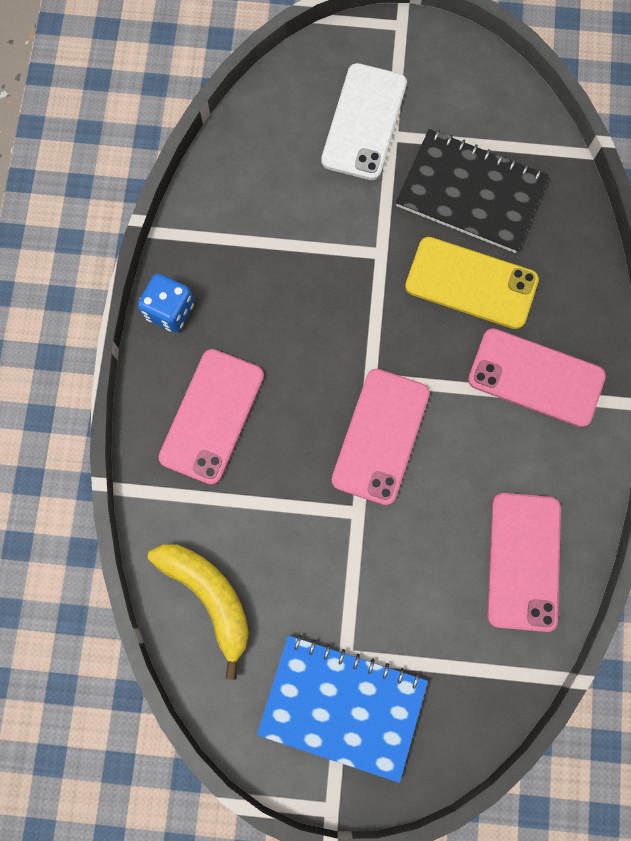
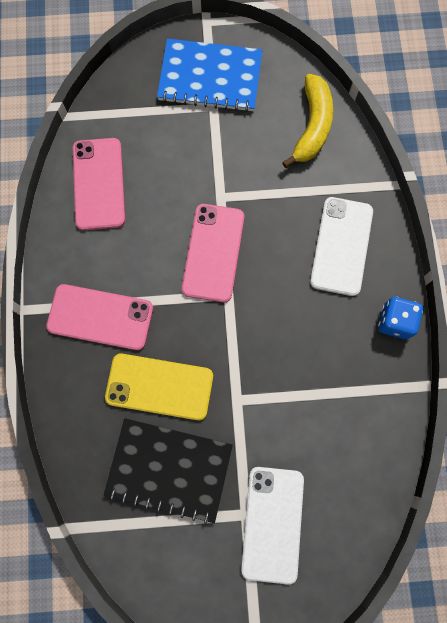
camera: 170 degrees right, 0 degrees up
yellow banana [148,545,249,680] -> yellow banana turned 120 degrees counterclockwise [282,74,333,168]
pink phone [158,349,264,485] -> white phone [310,197,373,296]

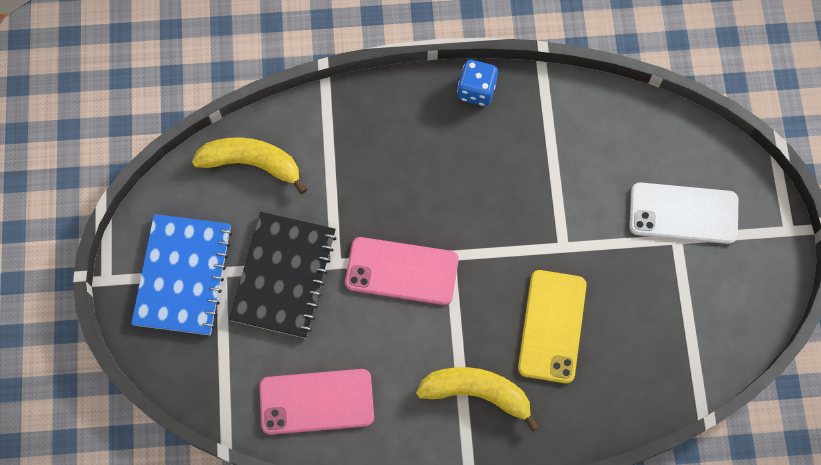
camera: 90 degrees left, 5 degrees down
pink phone [46,284,153,350] -> yellow banana [416,367,540,432]
black notebook [104,418,233,524] -> black notebook moved to [229,212,337,338]
white phone [310,197,373,296] -> none

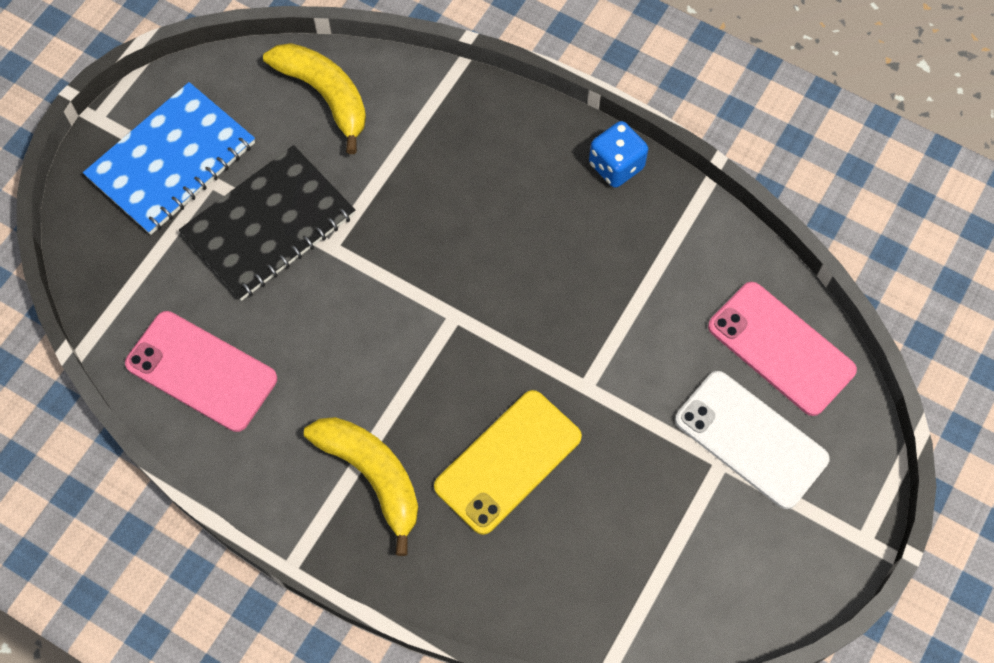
camera: 35 degrees right, 5 degrees down
pink phone [345,237,459,305] -> pink phone moved to [708,282,857,416]

